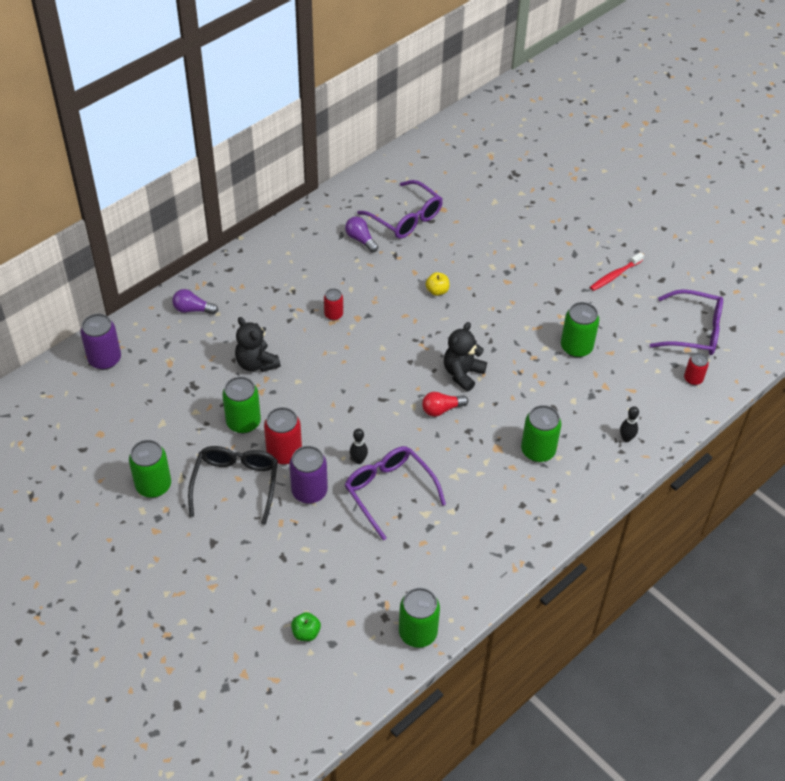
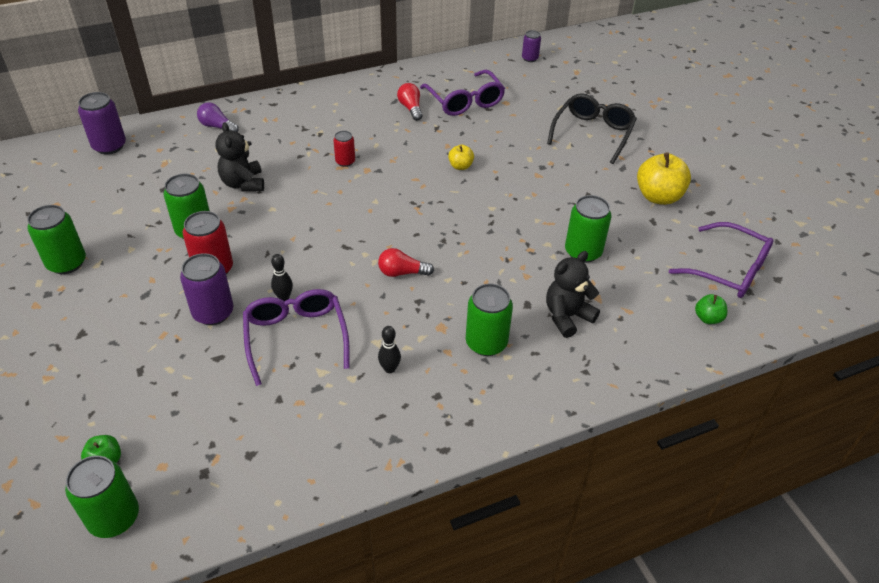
camera: 20 degrees right, 5 degrees down
black glasses [188,446,278,525] -> black glasses moved to [547,93,637,164]
purple light bulb [345,216,378,252] -> red light bulb [397,83,423,121]
green can [399,588,440,648] -> green can moved to [65,456,139,538]
black teddy bear [444,322,487,392] -> black teddy bear moved to [546,251,600,338]
red toothbrush [590,252,644,291] -> yellow apple [637,152,691,205]
black bowling pin [620,406,639,442] -> black bowling pin moved to [378,326,401,373]
red can [684,353,709,385] -> green apple [695,294,728,324]
none -> purple can [522,30,541,62]

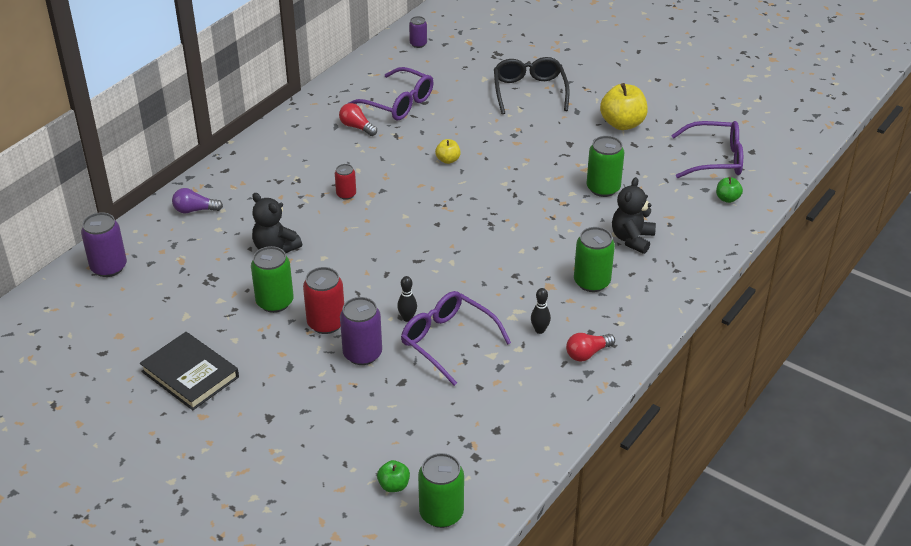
camera: 30 degrees left, 5 degrees down
green can [27,205,86,274] -> black book [140,332,239,410]
red light bulb [378,248,434,277] -> red light bulb moved to [566,333,615,362]

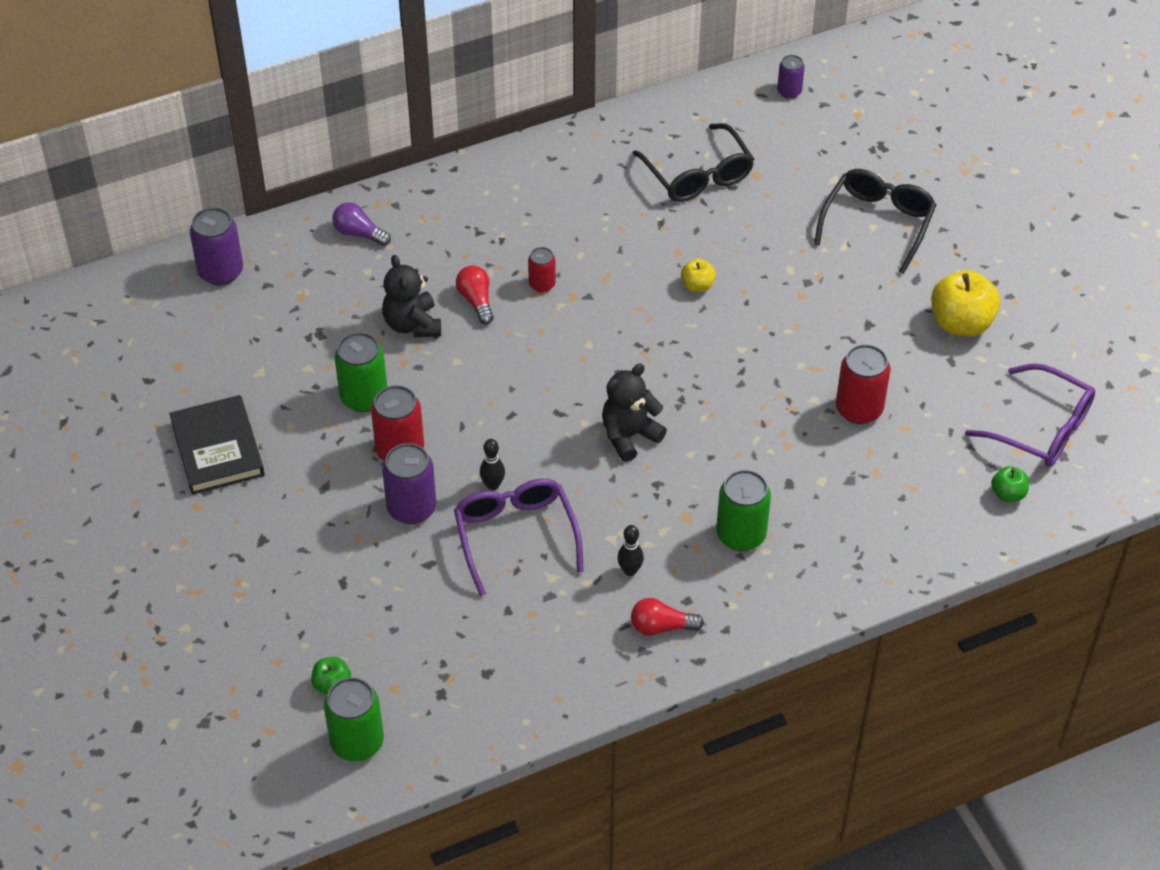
camera: 30 degrees right, 10 degrees up
red light bulb [339,103,377,136] -> red light bulb moved to [456,265,494,324]
purple glasses [347,67,433,120] -> black glasses [633,123,754,202]
green can [587,136,625,197] -> red can [836,344,891,424]
black teddy bear [612,177,656,254] -> black teddy bear moved to [602,364,667,462]

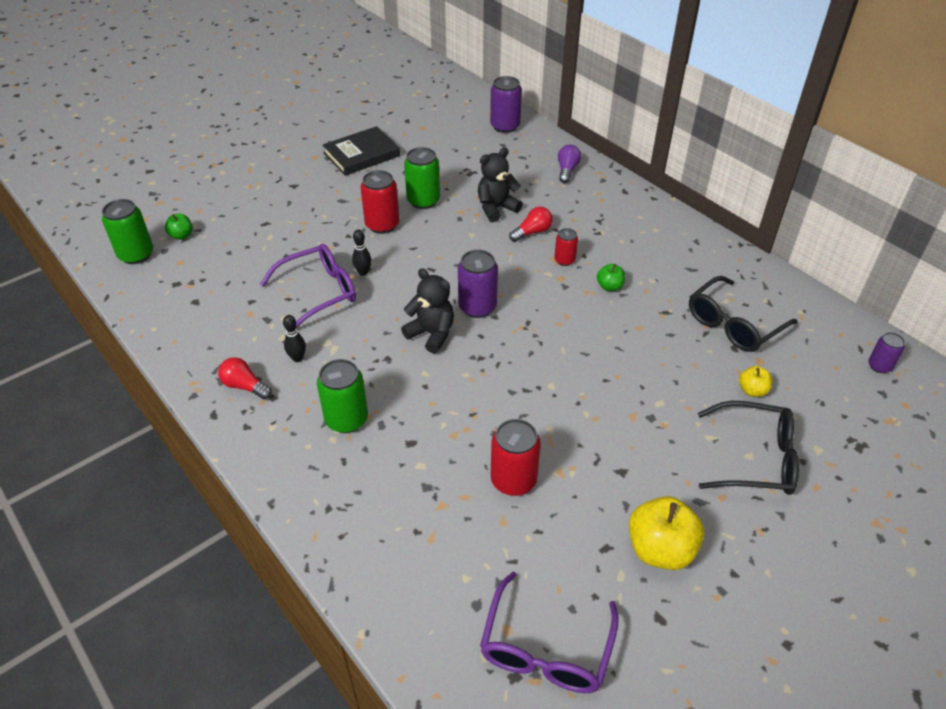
camera: 75 degrees right, 5 degrees down
purple can [382,443,436,524] -> purple can moved to [458,250,498,318]
red light bulb [631,598,704,636] -> red light bulb turned 45 degrees counterclockwise [218,357,272,399]
yellow apple [681,258,716,292] -> yellow apple moved to [739,366,772,397]
green apple [991,466,1029,502] -> green apple moved to [597,264,625,291]

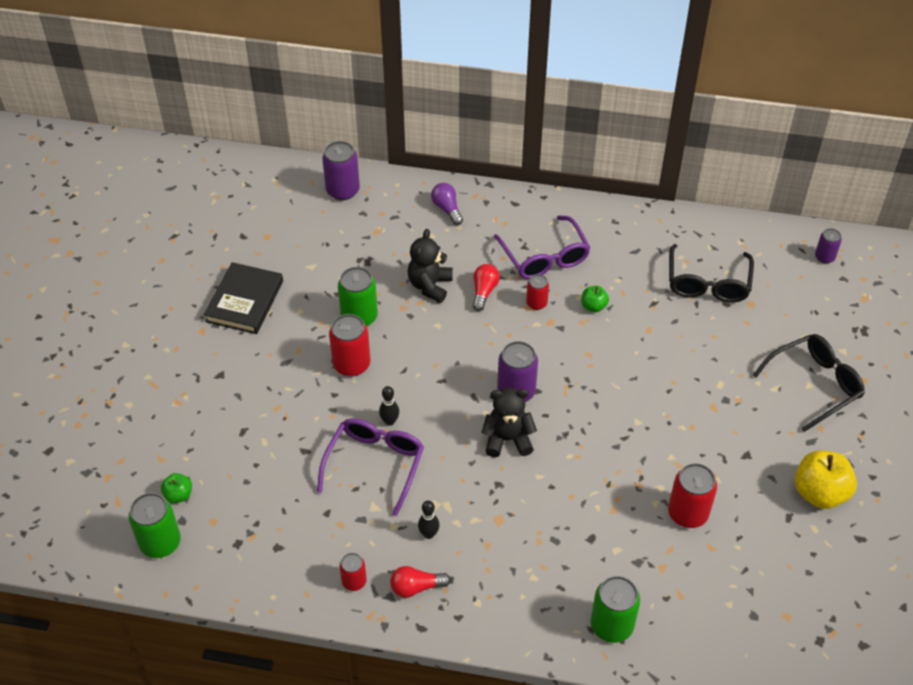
camera: 40 degrees left, 5 degrees up
green can [317,359,368,433] -> green can moved to [591,576,640,643]
purple glasses [480,572,619,693] -> purple glasses moved to [494,215,591,279]
yellow apple [739,366,772,397] -> none
none -> red can [339,553,367,591]

